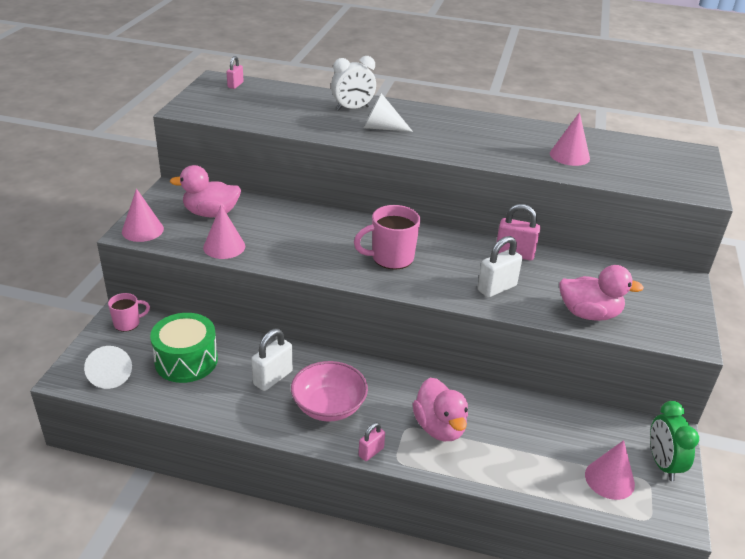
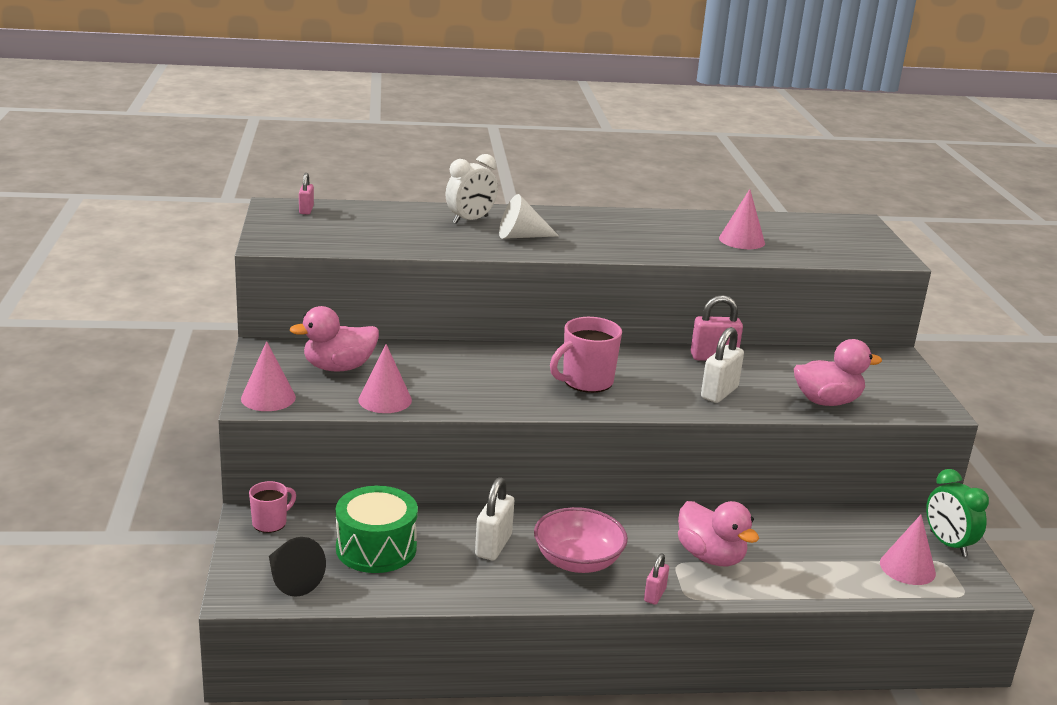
camera: 20 degrees left, 10 degrees down
white cone [84,346,132,389] -> black cone [269,537,326,597]

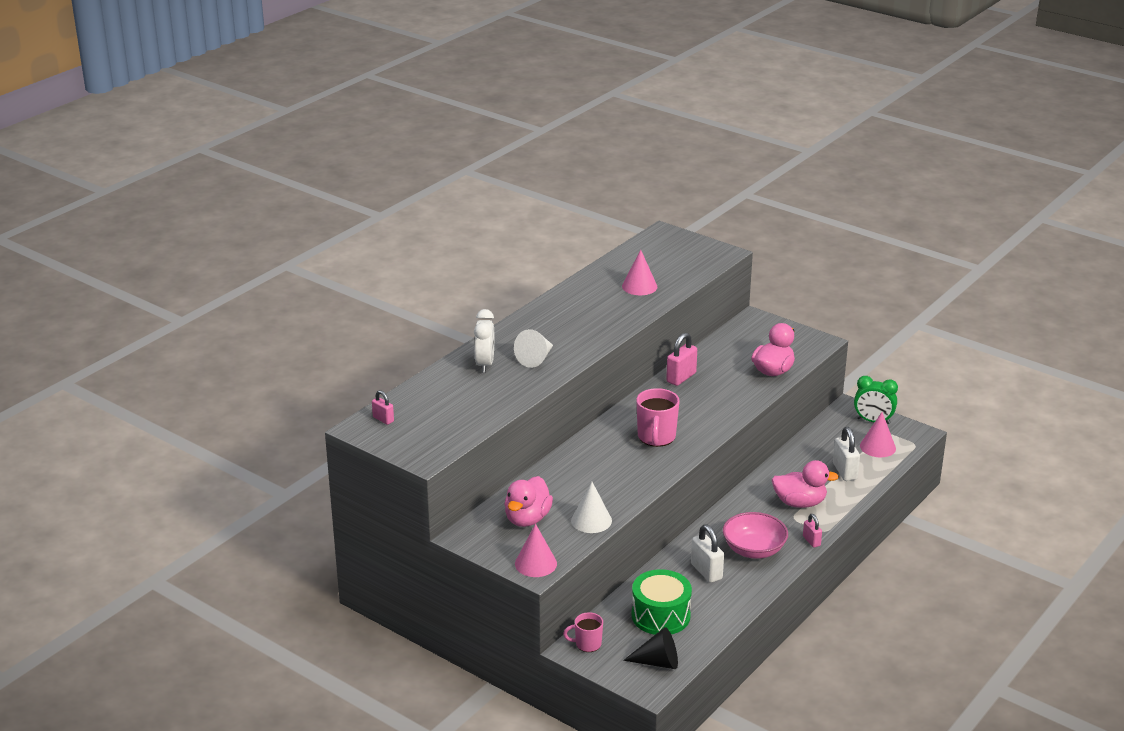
camera: 45 degrees left, 5 degrees up
pink mug [249,481,296,533] -> pink mug turned 90 degrees counterclockwise [563,612,603,652]
pink cone [358,344,412,413] -> white cone [571,482,612,533]
white padlock [701,327,744,403] -> white padlock moved to [833,427,860,481]

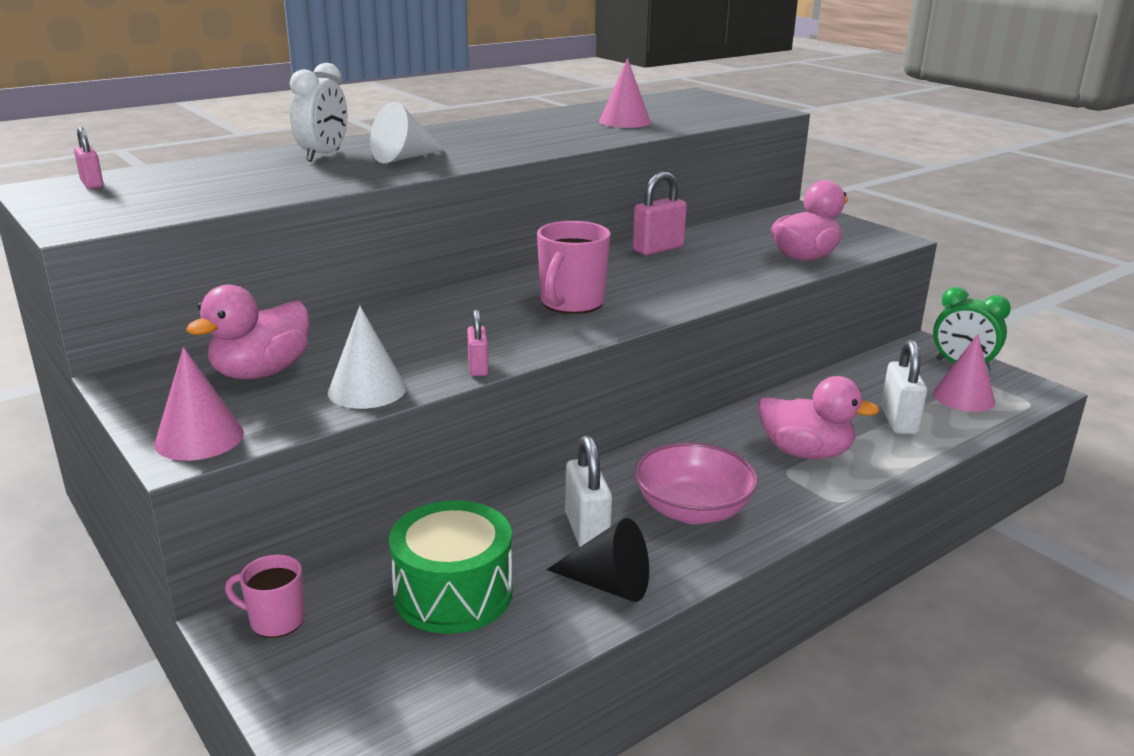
camera: 15 degrees right, 5 degrees down
black cone [623,627,678,669] -> black cone moved to [546,518,649,602]
pink padlock [803,514,822,548] -> pink padlock moved to [467,310,489,376]

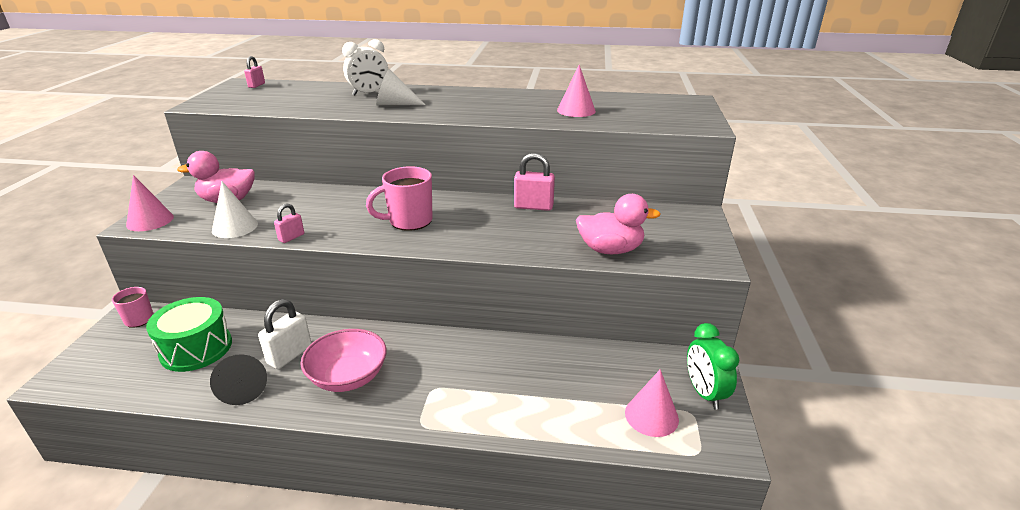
camera: 45 degrees right, 5 degrees up
pink duck [758,376,880,459] -> none
white padlock [881,340,927,435] -> none

